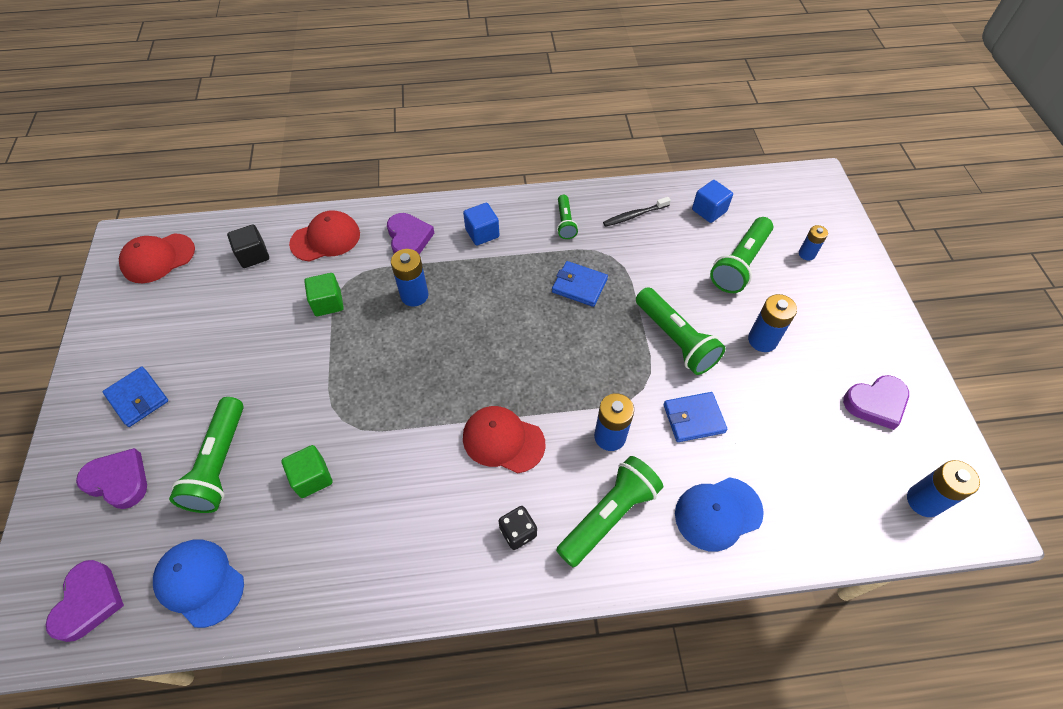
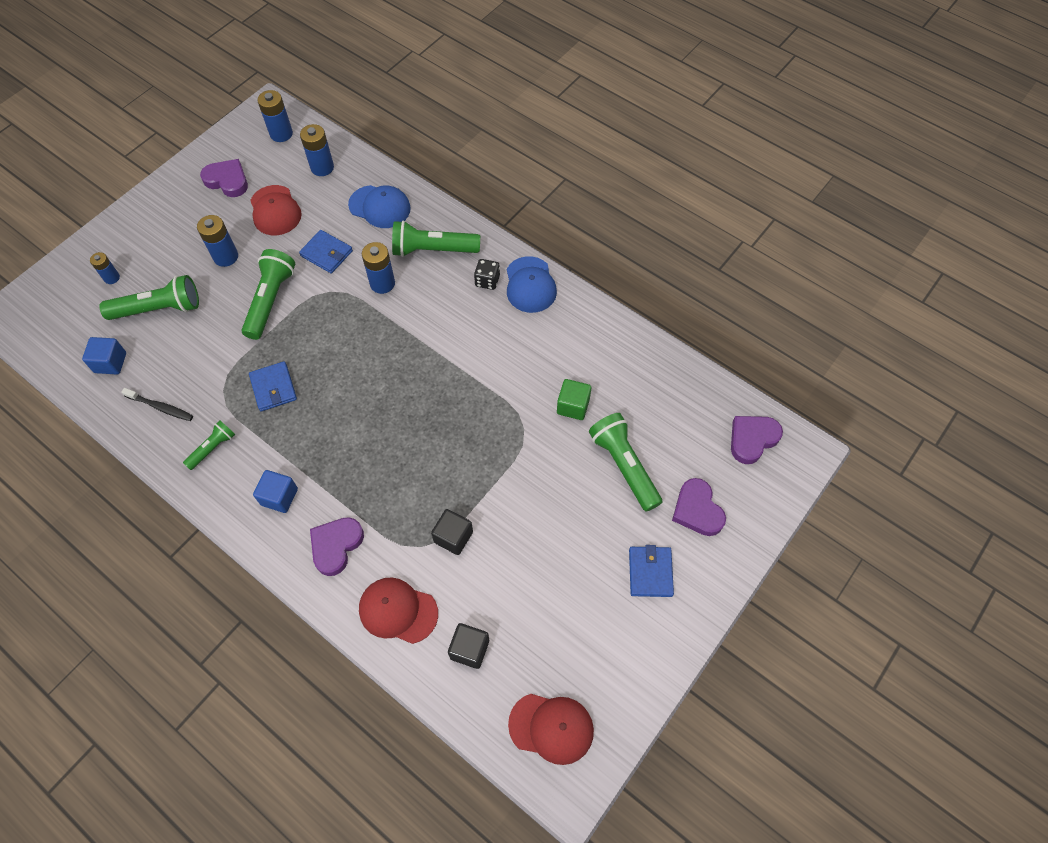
camera: 135 degrees left, 5 degrees up
blue cap [153,539,244,628] -> blue cap moved to [507,256,557,313]
green flashlight [169,397,244,513] -> green flashlight turned 75 degrees counterclockwise [589,413,662,512]
green cube [304,273,344,316] -> black cube [431,509,473,555]
blue battery [391,249,429,307] -> blue battery moved to [300,124,334,176]
red cap [463,406,545,473] -> red cap moved to [250,185,302,235]

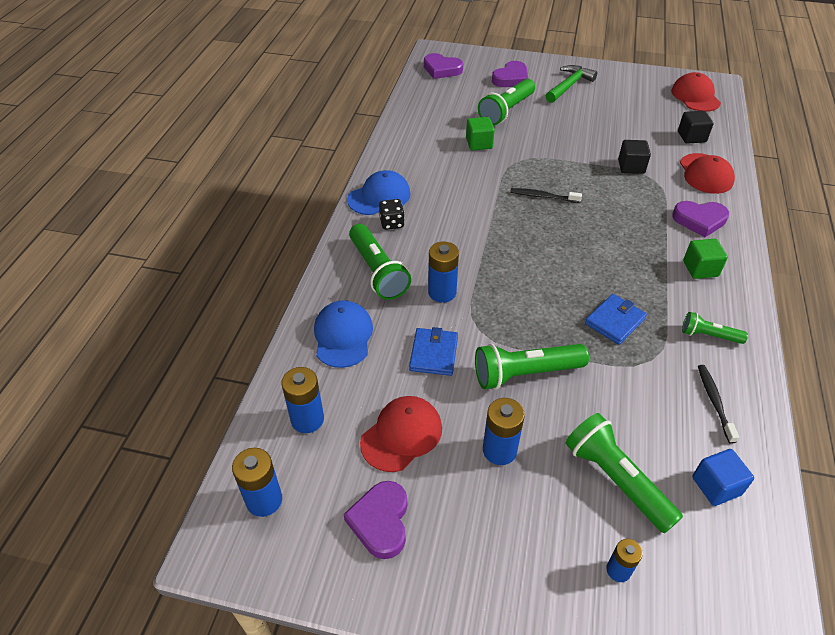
camera: 115 degrees left, 15 degrees down
blue cube [253,470,298,513] -> green cube [683,239,728,279]
blue wallet [629,545,674,597] -> green hammer [545,65,597,103]
none -> black toothbrush [510,188,582,203]

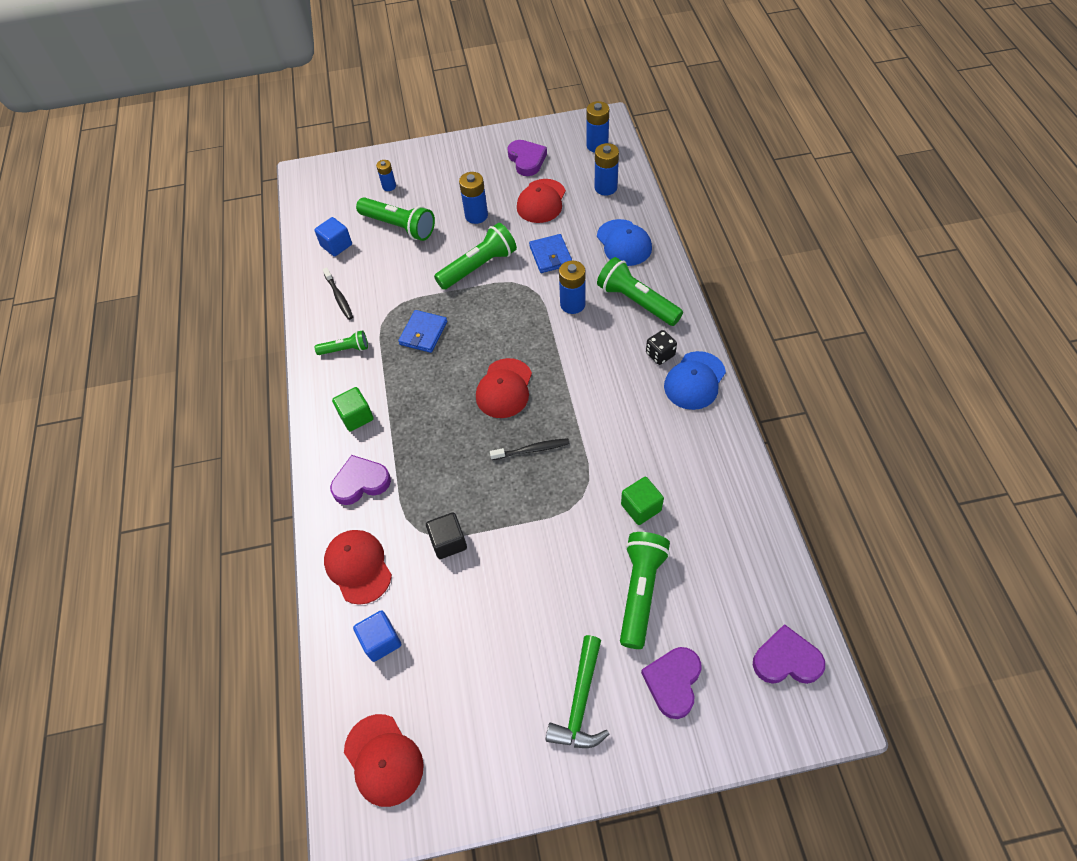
camera: 160 degrees right, 10 degrees up
black cube [678,111,714,144] -> blue cube [353,610,401,662]
none -> red cap [476,358,532,418]

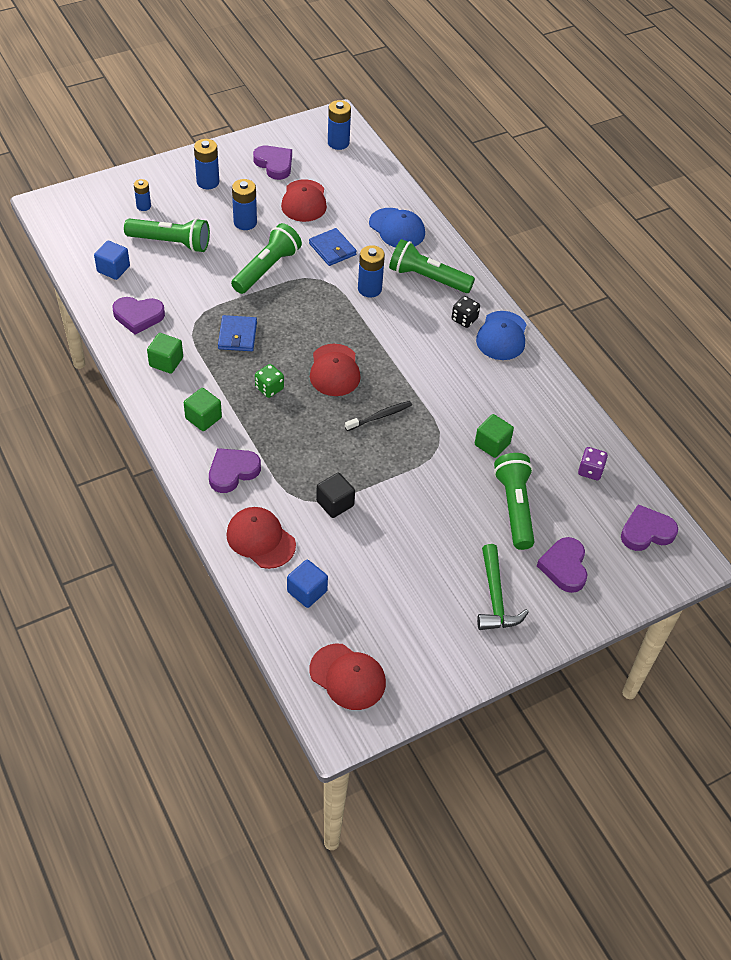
camera: 25 degrees left, 5 degrees down
green flashlight [315,330,368,355] -> green cube [147,333,183,374]
black toothbrush [322,267,353,320] -> purple heart [113,297,165,334]
blue battery [595,143,619,196] -> blue battery moved to [194,139,219,189]
none -> green dice [255,364,284,398]
none -> purple dice [578,447,608,480]

